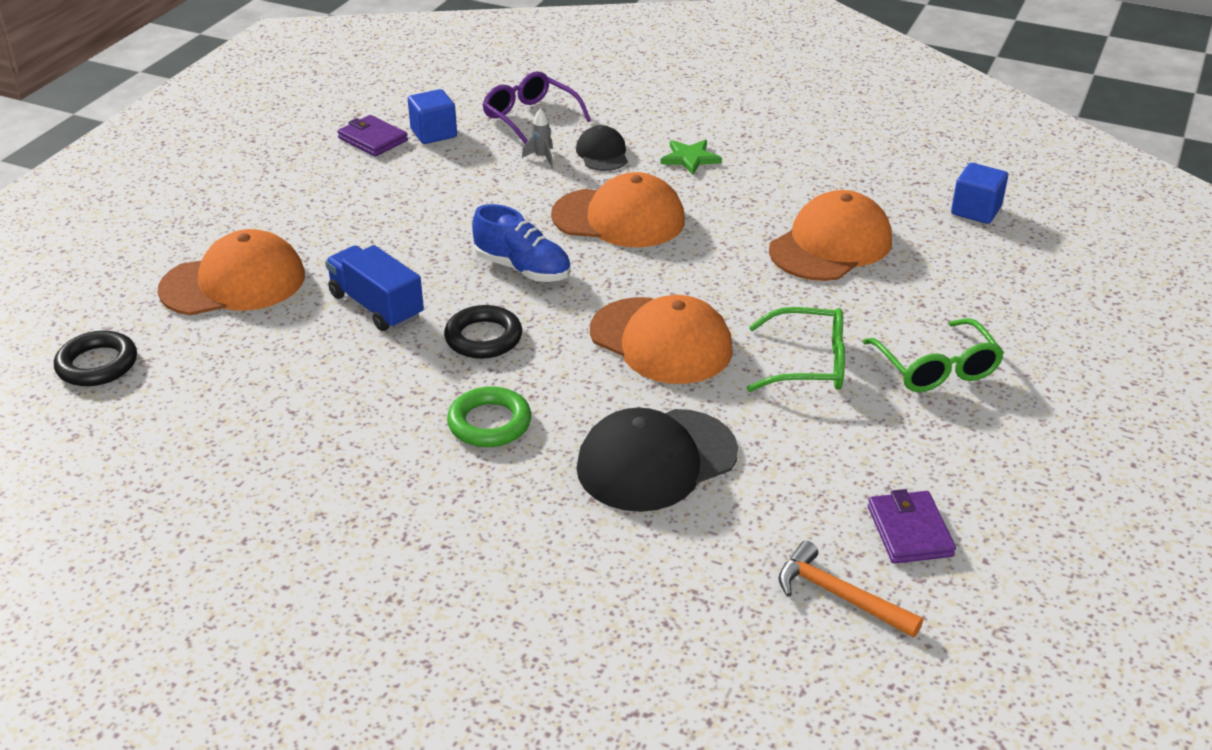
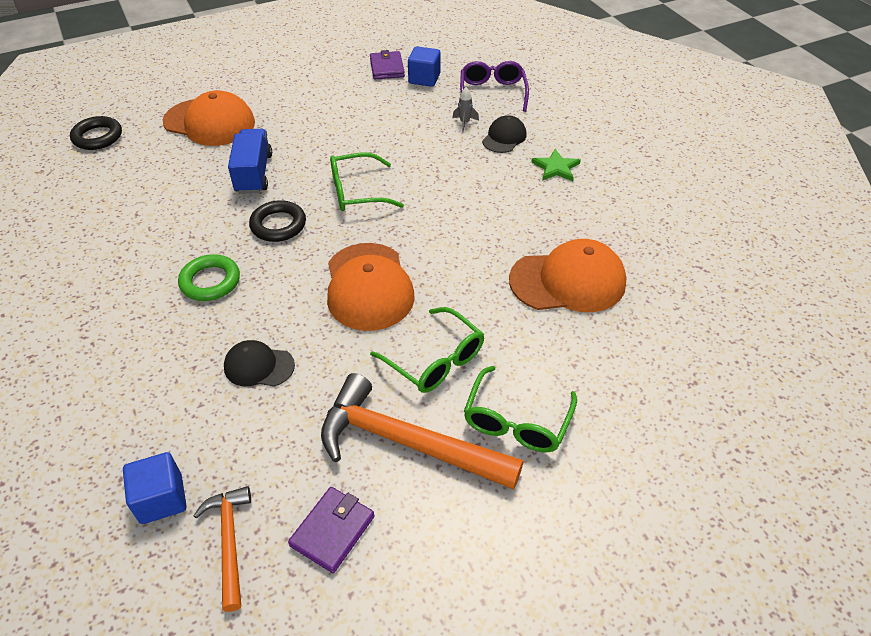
camera: 40 degrees right, 10 degrees up
blue shoe [472,204,571,282] -> green glasses [330,153,404,211]
orange cap [551,172,685,247] -> none
black cap [576,408,738,512] -> black cap [224,340,295,387], size x0.55
blue cube [951,163,1008,224] -> blue cube moved to [123,452,187,524]
none -> orange hammer [321,373,523,490]

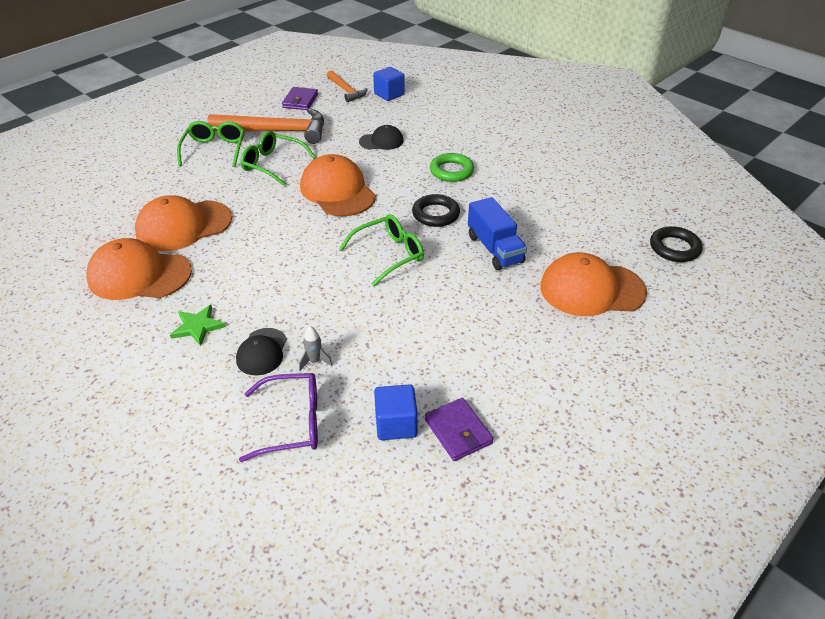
camera: 160 degrees right, 5 degrees down
purple glasses [460,61,529,112] -> purple glasses turned 75 degrees counterclockwise [239,373,318,462]
none -> orange cap [86,238,192,300]

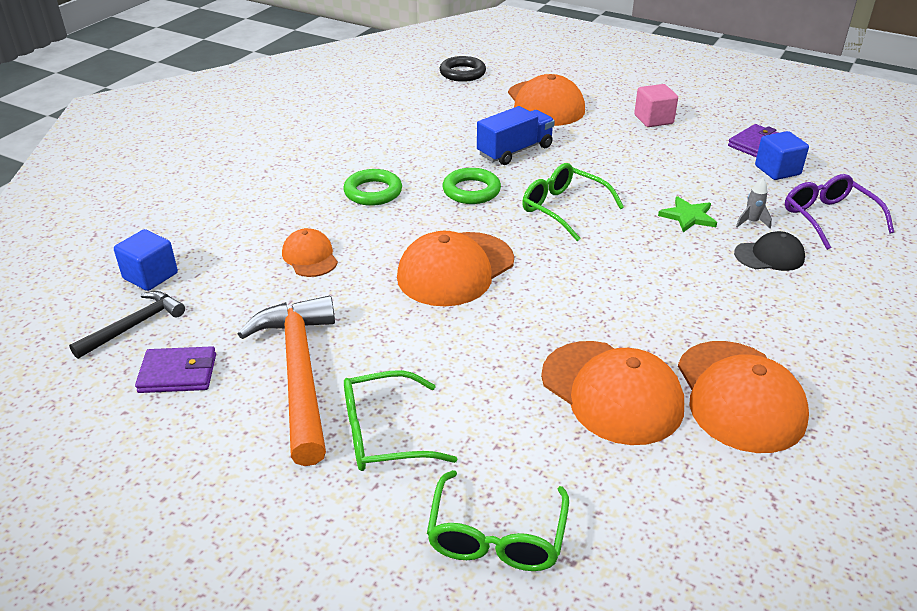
camera: 105 degrees left, 5 degrees down
green star [170,305,226,346] -> green star moved to [658,196,717,232]
green glasses [240,131,316,186] -> green glasses moved to [427,470,569,571]
orange hammer [327,71,368,102] -> black hammer [69,291,185,359]
black cap [359,125,404,150] -> orange cap [282,228,338,277]
black ring [412,194,460,227] -> green ring [443,168,501,204]
none -> pink cube [634,84,678,127]

